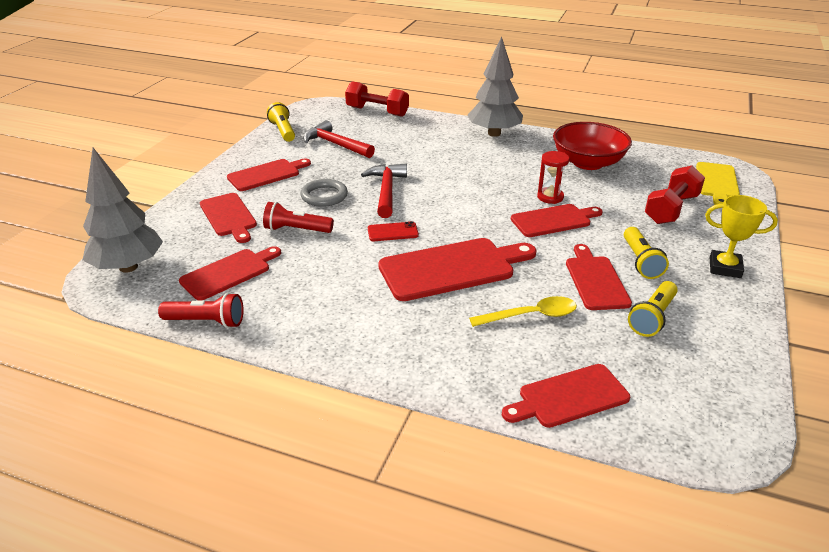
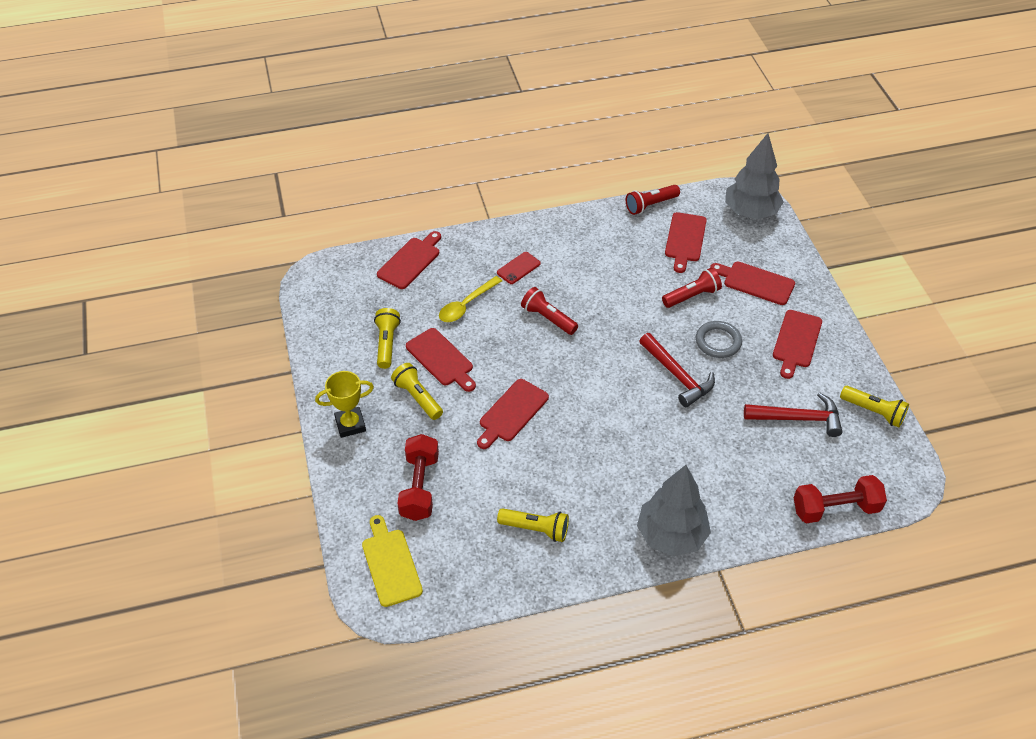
camera: 145 degrees right, 15 degrees up
red phone [368,221,419,241] -> red phone moved to [497,252,541,284]
red cutting board [378,238,536,301] -> red flashlight [521,287,578,335]
red hourglass [537,151,569,204] -> none
red bowl [553,122,632,170] -> yellow flashlight [497,508,569,542]

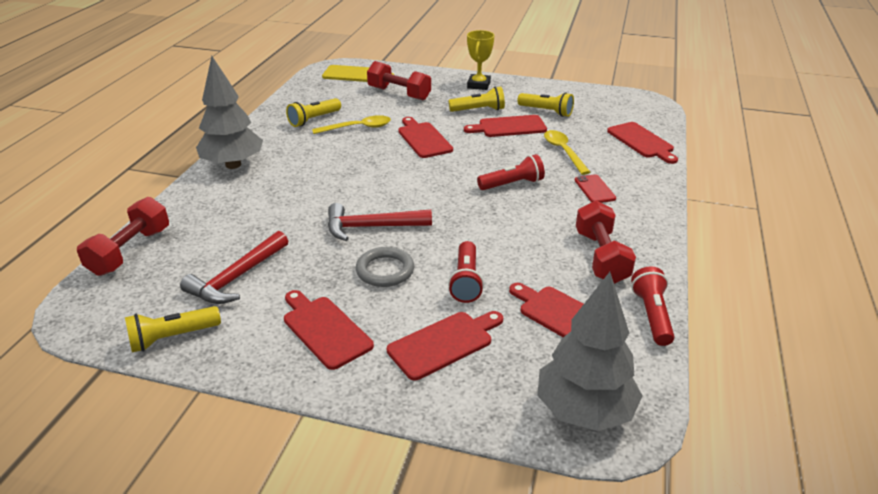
camera: 120 degrees right, 15 degrees down
none -> yellow spoon [312,115,391,134]
none -> red dumbbell [576,200,636,284]

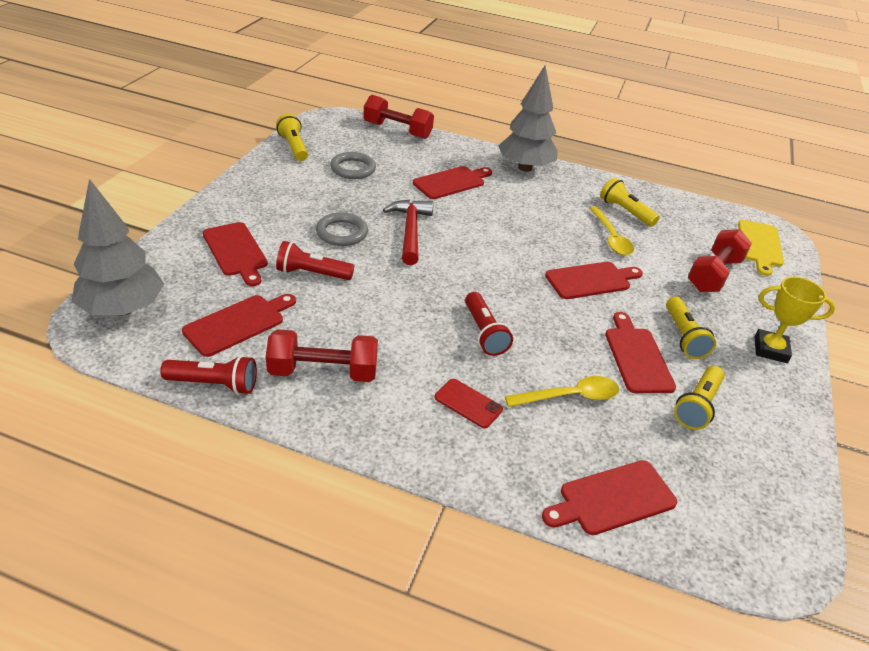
camera: 90 degrees right, 5 degrees up
red hammer [180,231,288,304] -> grey ring [330,152,376,179]
red cutting board [284,290,374,370] -> red cutting board moved to [413,166,492,199]
red phone [575,174,616,203] -> red phone turned 45 degrees clockwise [434,379,503,428]

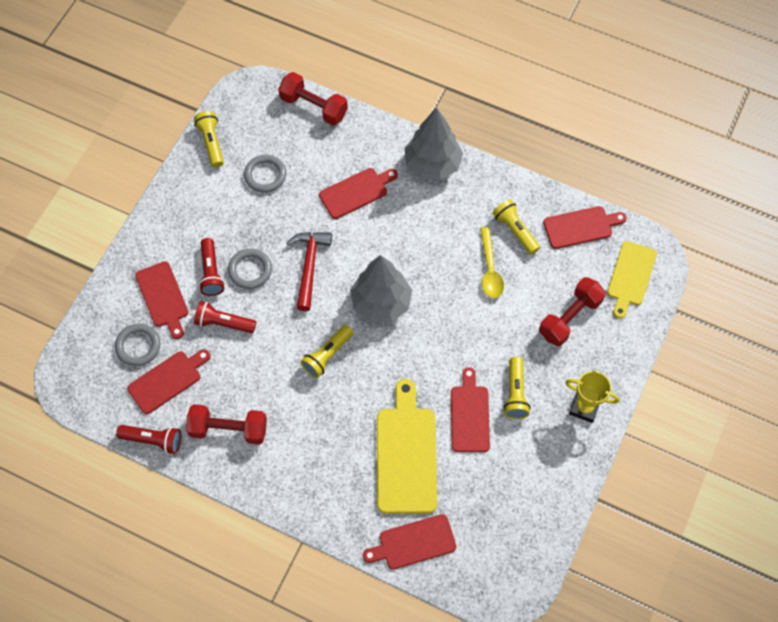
camera: 10 degrees right, 25 degrees up
grey tree [72,179,164,316] -> grey tree moved to [350,255,412,322]
red phone [434,379,503,428] -> none
red flashlight [465,292,513,356] -> red flashlight moved to [199,238,225,296]
yellow spoon [505,376,619,407] -> yellow cutting board [377,379,437,514]
red cutting board [545,262,643,299] -> red cutting board moved to [543,206,627,249]
yellow flashlight [674,366,725,430] -> yellow flashlight moved to [300,325,353,378]
none -> grey ring [115,324,160,366]

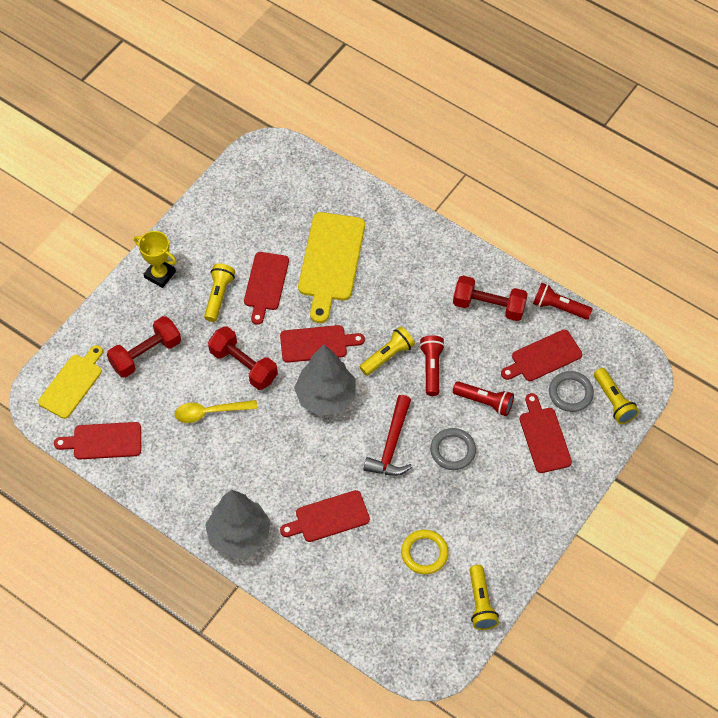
camera: 170 degrees left, 5 degrees down
red flashlight [199,238,225,296] -> red flashlight moved to [419,335,445,396]
grey ring [244,155,287,193] -> yellow ring [401,530,449,574]
red dumbbell [278,72,348,125] -> red dumbbell moved to [208,326,278,390]
red cutting board [363,514,456,570] -> red cutting board moved to [280,325,365,363]
yellow spoon [480,227,504,298] -> yellow spoon turned 105 degrees counterclockwise [175,400,257,423]
yellow flashlight [493,199,540,255] -> yellow flashlight moved to [594,368,639,424]

